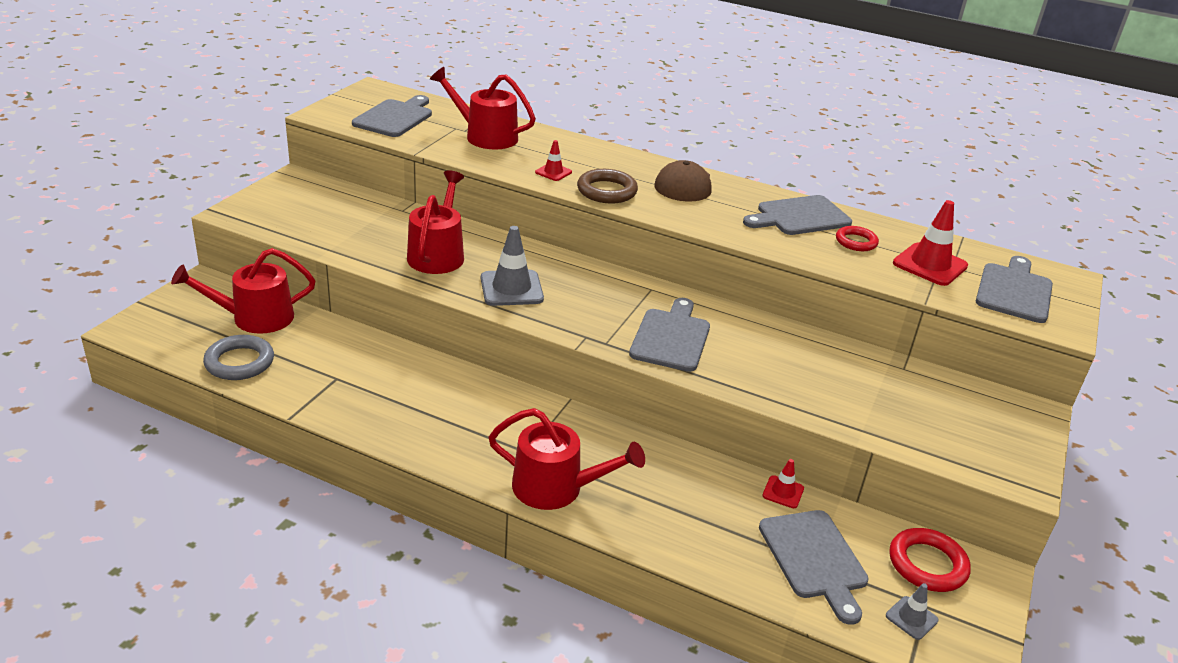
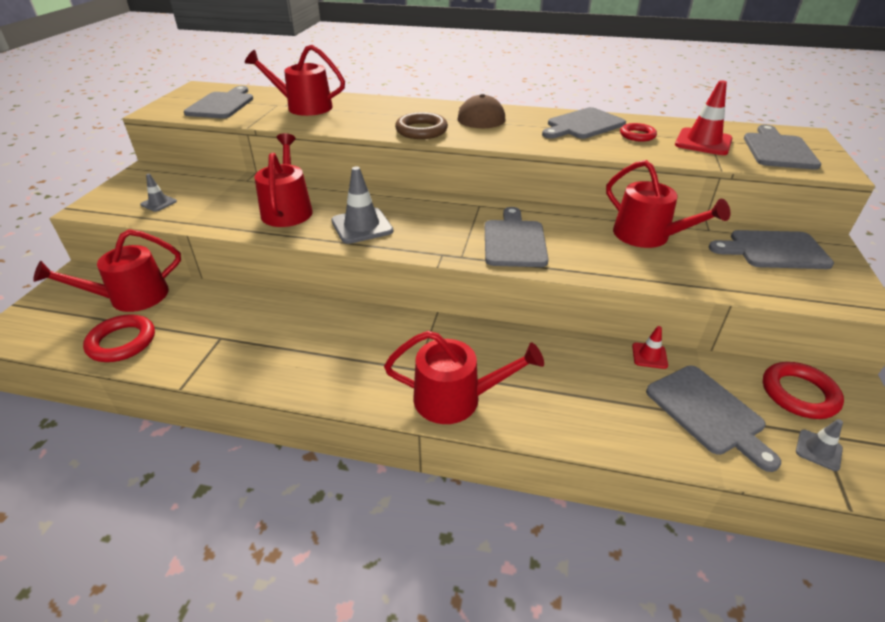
camera: 10 degrees left, 5 degrees up
grey ring [203,335,274,380] -> red ring [83,314,155,362]
red traffic cone [535,140,572,181] -> none
none -> grey traffic cone [140,174,177,212]
none -> red watering can [606,160,730,248]
none -> grey cutting board [709,230,834,269]

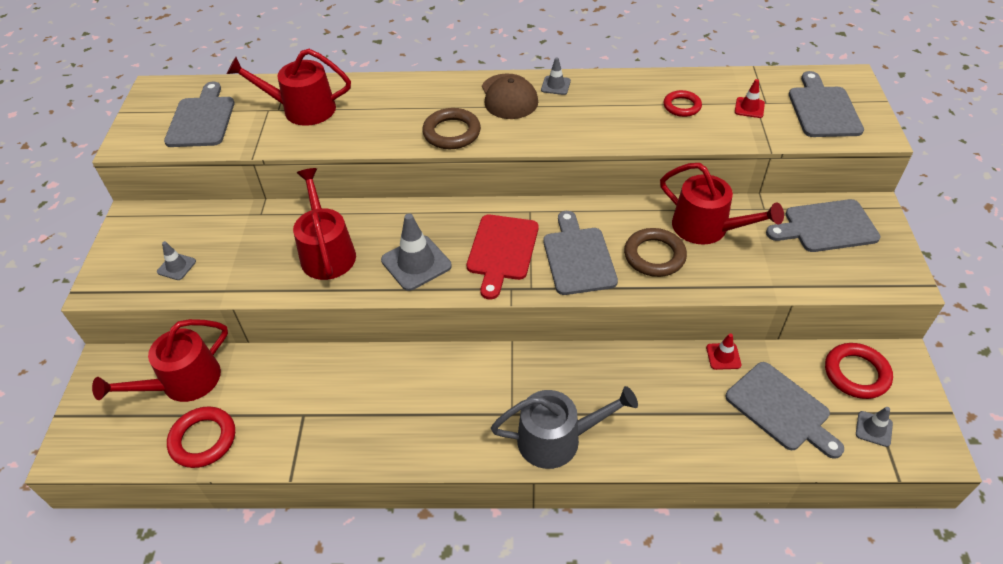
camera: 10 degrees left, 10 degrees up
red watering can [384,331,544,424] -> grey watering can [491,386,638,469]
grey cutting board [542,107,626,139] -> none
red traffic cone [675,80,732,155] -> red traffic cone [735,79,765,118], size x0.54
none -> red cutting board [467,215,539,299]
none -> grey traffic cone [541,57,571,95]
none -> brown ring [624,228,687,277]

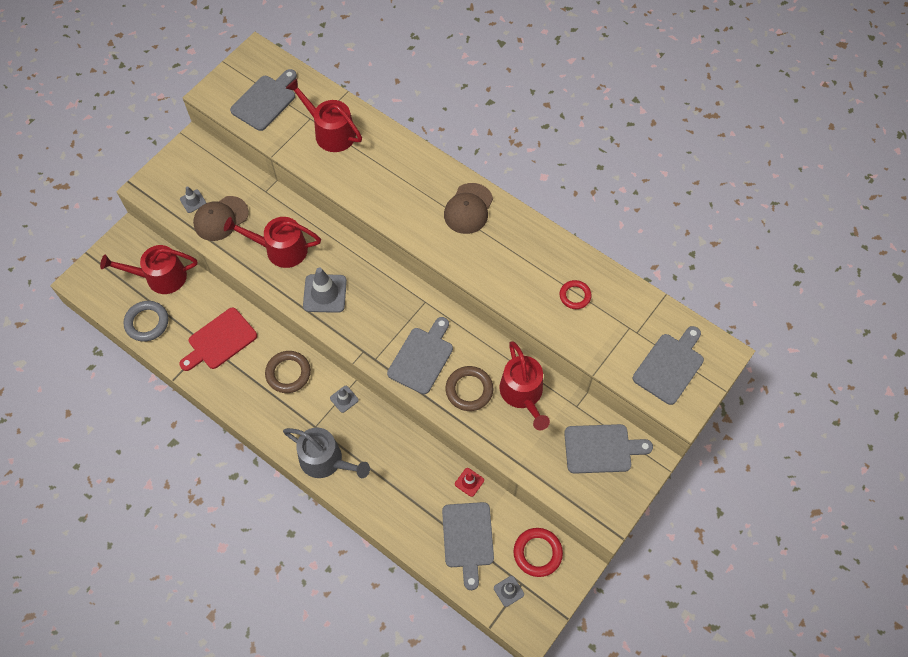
camera: 35 degrees right, 15 degrees up
red ring [167,406,235,468] -> grey ring [124,301,168,342]
red watering can [293,168,356,280] -> red watering can turned 105 degrees counterclockwise [224,217,321,268]
brown ring [422,108,481,149] -> brown ring moved to [265,351,311,393]
red cutting board [467,215,539,299] -> red cutting board moved to [180,308,257,371]
grey traffic cone [541,57,571,95] -> grey traffic cone moved to [330,386,359,413]
red traffic cone [735,79,765,118] -> none
grey cutting board [766,199,881,252] -> grey cutting board turned 150 degrees clockwise [564,424,653,474]
none -> brown cap [193,196,249,241]

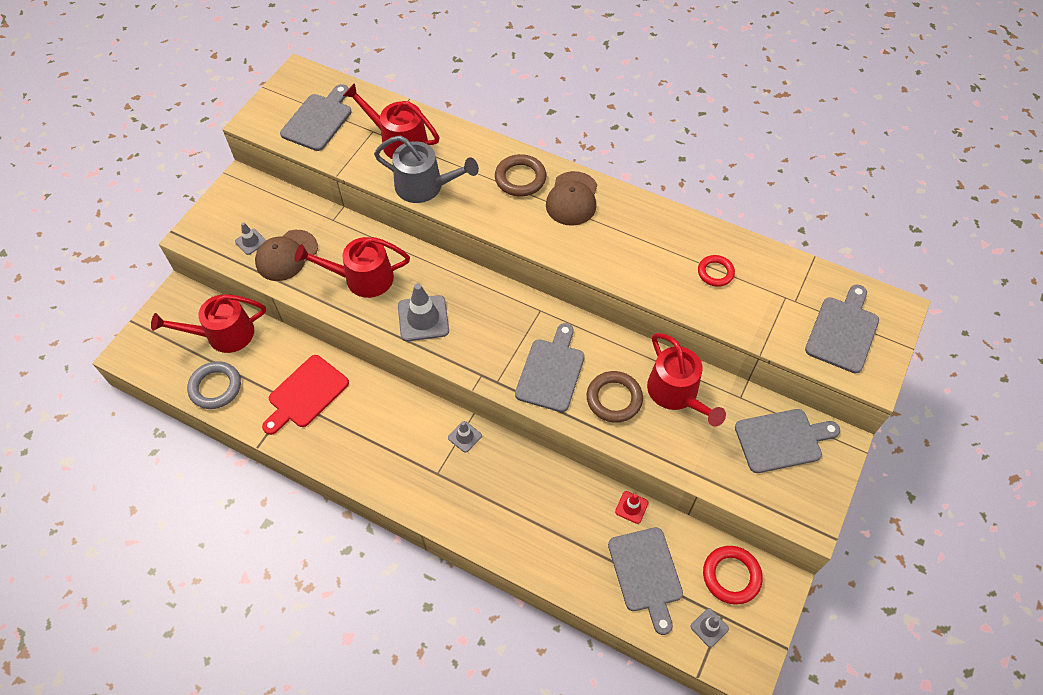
camera: 10 degrees left, 5 degrees down
brown ring [265,351,311,393] -> brown ring moved to [495,154,546,196]
grey watering can [283,428,370,478] -> grey watering can moved to [374,136,479,203]

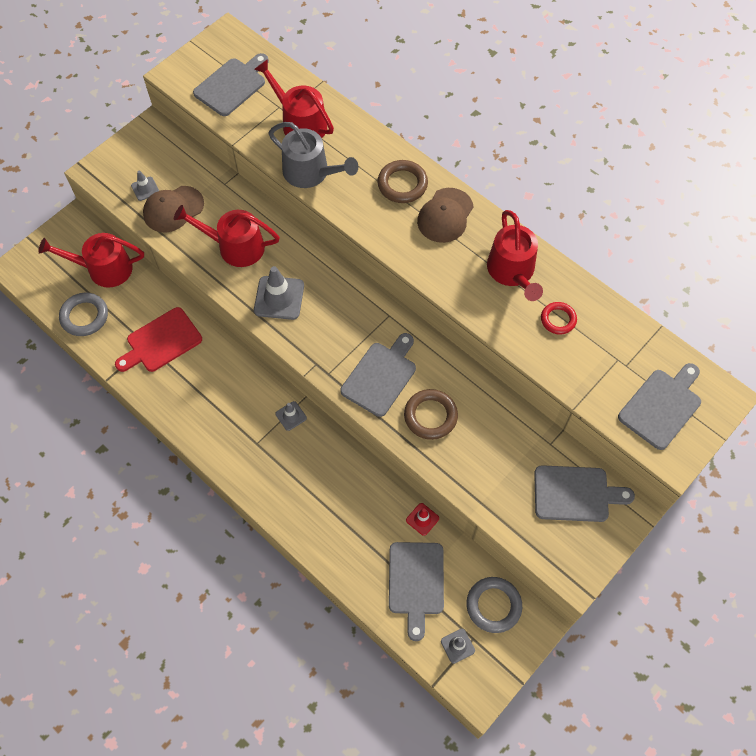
camera: 15 degrees right, 5 degrees up
red watering can [647,333,726,427] -> red watering can moved to [487,210,543,301]
red ring [703,546,763,605] -> grey ring [466,577,522,633]

